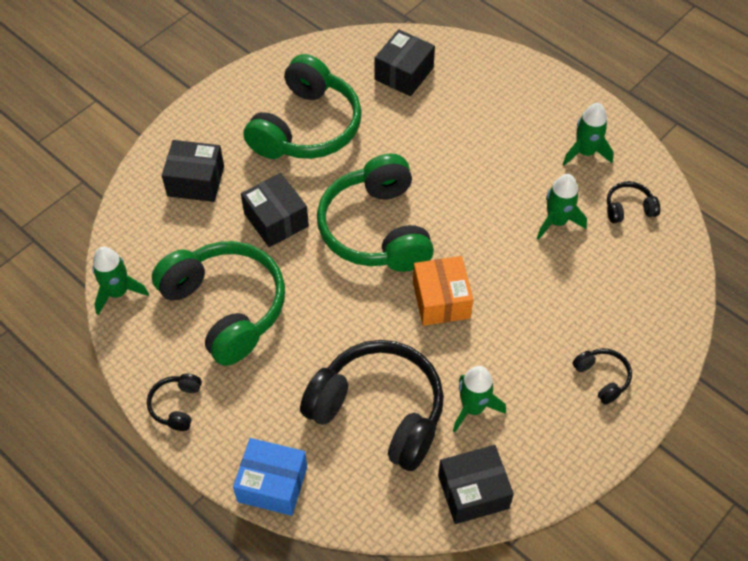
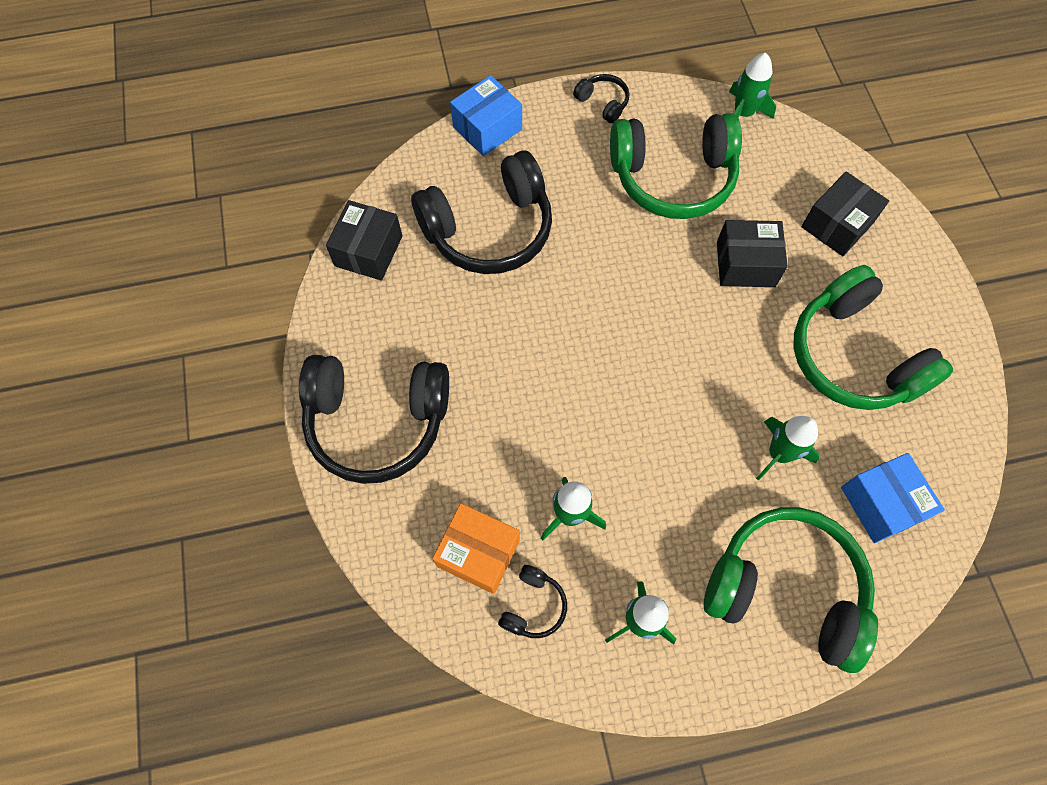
camera: 125 degrees right, 10 degrees up
green headphones [317,154,434,272] -> green headphones moved to [704,507,878,673]
black box [375,29,435,96] -> blue box [841,453,945,543]
orange box [413,256,473,326] -> orange box moved to [432,503,520,594]
green rocket [453,366,506,433] -> green rocket moved to [756,416,820,481]
black headphones [572,348,632,405] -> black headphones [299,355,449,484], size x2.34

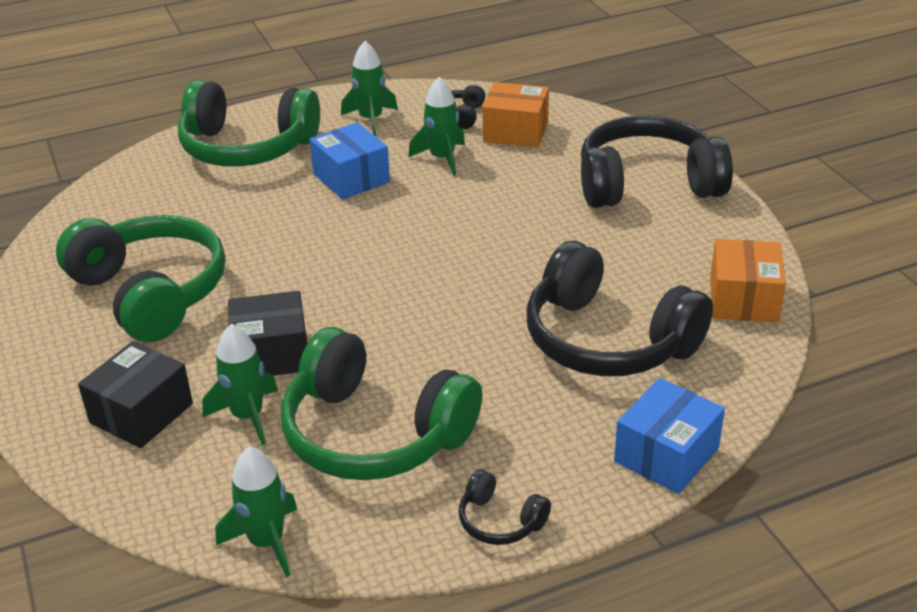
camera: 170 degrees right, 30 degrees down
black box [326,200,402,281] -> orange box [710,239,786,322]
black headphones [411,150,552,274] -> black headphones turned 105 degrees counterclockwise [526,241,713,376]
green headphones [610,113,742,219] -> green headphones turned 135 degrees counterclockwise [281,327,482,480]
green rocket [756,416,820,481] -> green rocket moved to [202,324,278,445]
blue box [841,453,945,543] -> blue box moved to [310,122,390,200]

